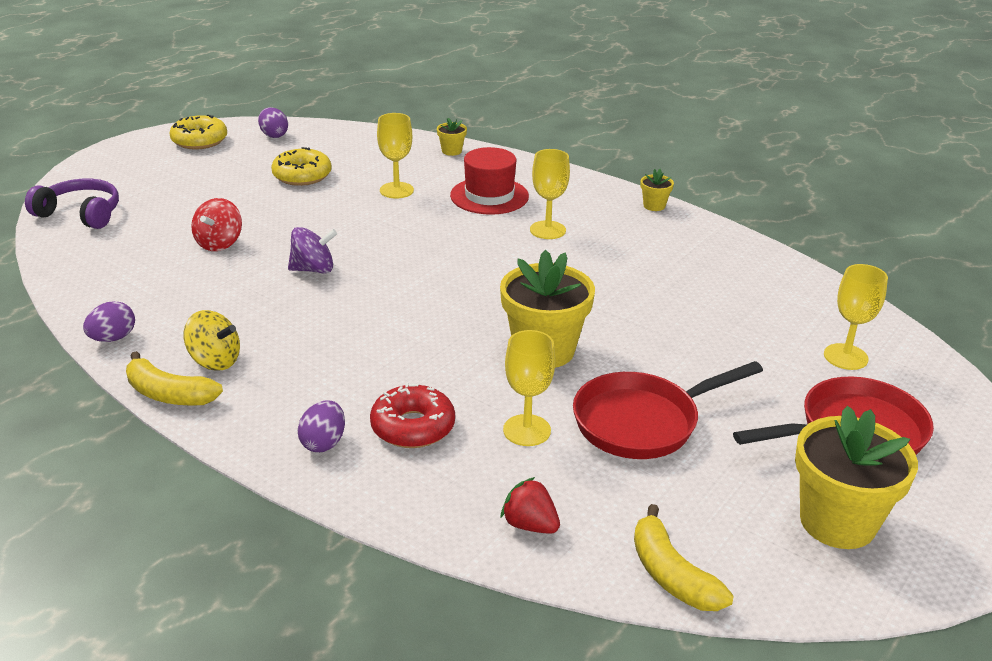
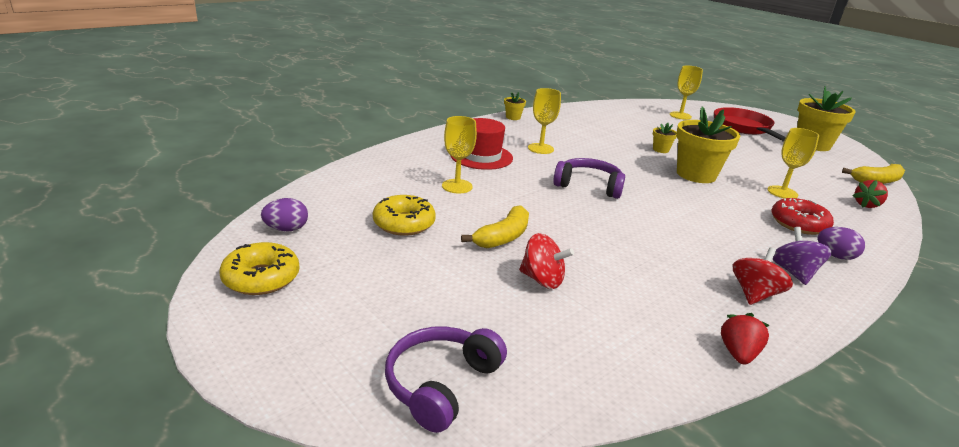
camera: 80 degrees left, 5 degrees down
purple egg [83,301,135,342] -> red strawberry [721,313,770,365]
yellow banana [126,351,223,406] -> yellow banana moved to [461,205,529,248]
yellow spinning top [183,310,240,371] -> red spinning top [733,247,793,305]
purple spinning top [288,227,337,274] -> purple spinning top moved to [773,227,832,285]
yellow flower pot [437,118,467,156] -> yellow flower pot moved to [653,123,677,153]
red pan [573,361,763,459] -> none
none -> purple headphones [553,158,625,199]

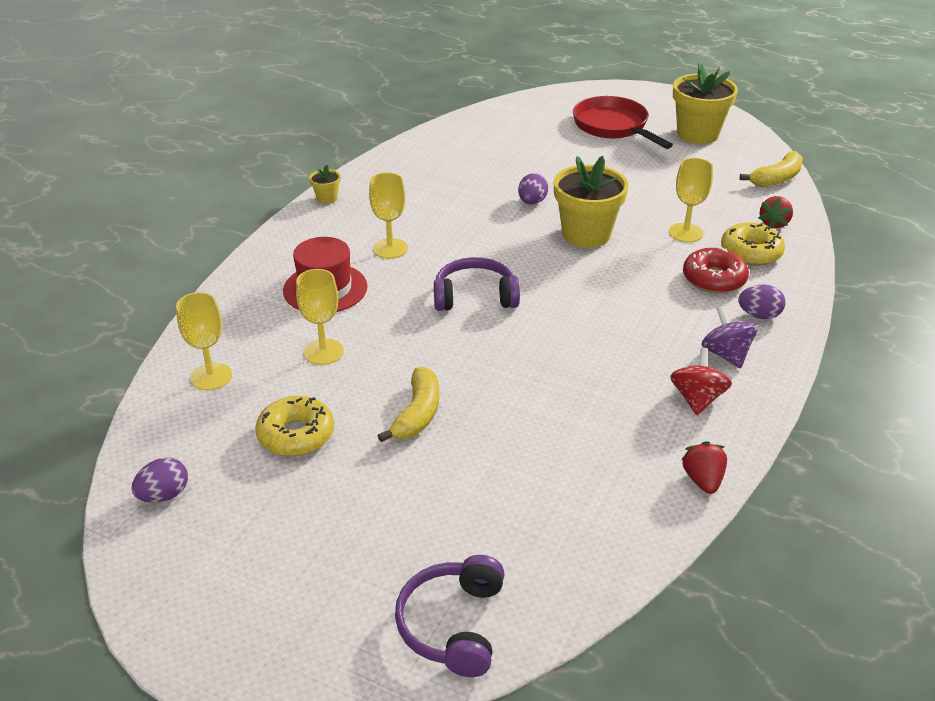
camera: 20 degrees left, 10 degrees up
yellow donut [220,242,300,295] -> yellow donut moved to [721,222,785,266]
red spinning top [519,233,574,289] -> none
yellow flower pot [653,123,677,153] -> purple egg [518,173,548,205]
yellow goblet [670,65,703,120] -> yellow goblet moved to [176,292,232,390]

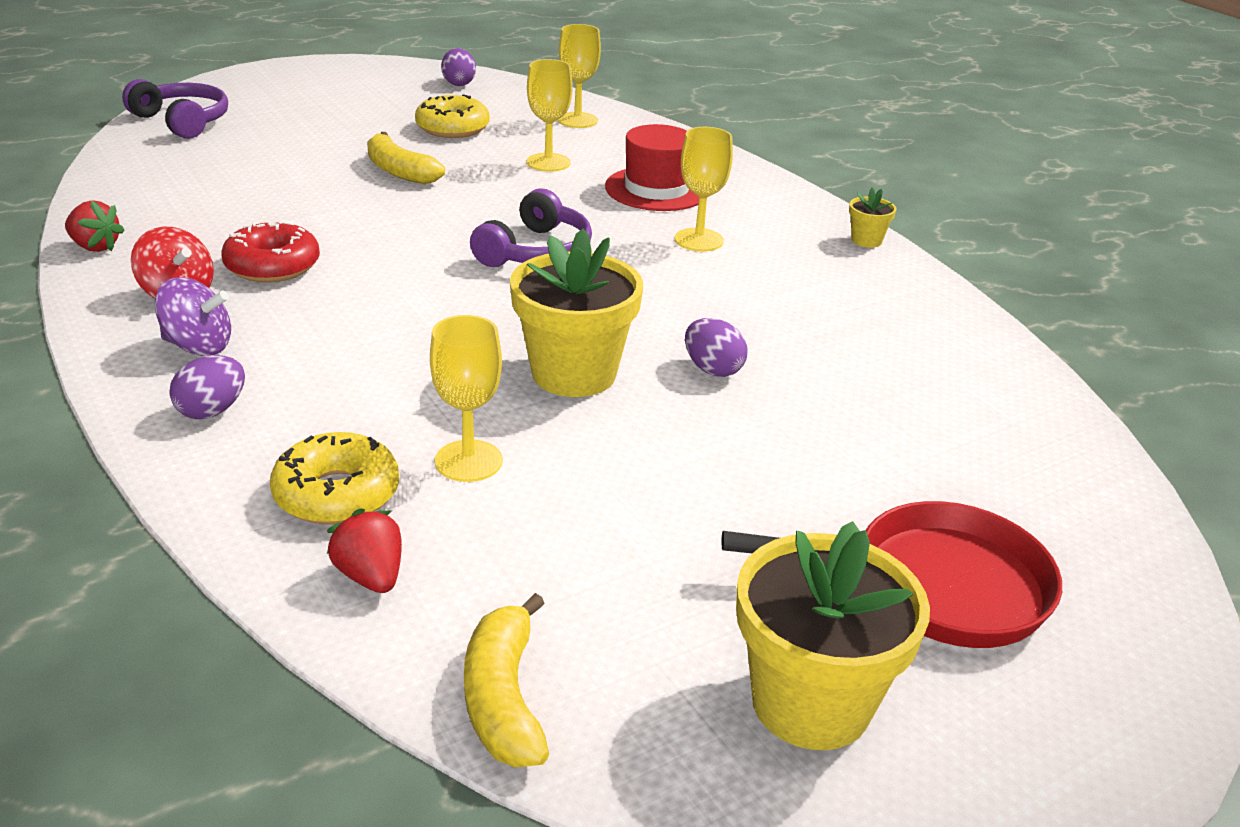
camera: 120 degrees right, 5 degrees down
red donut [683,247,749,294] -> red donut moved to [221,220,320,283]

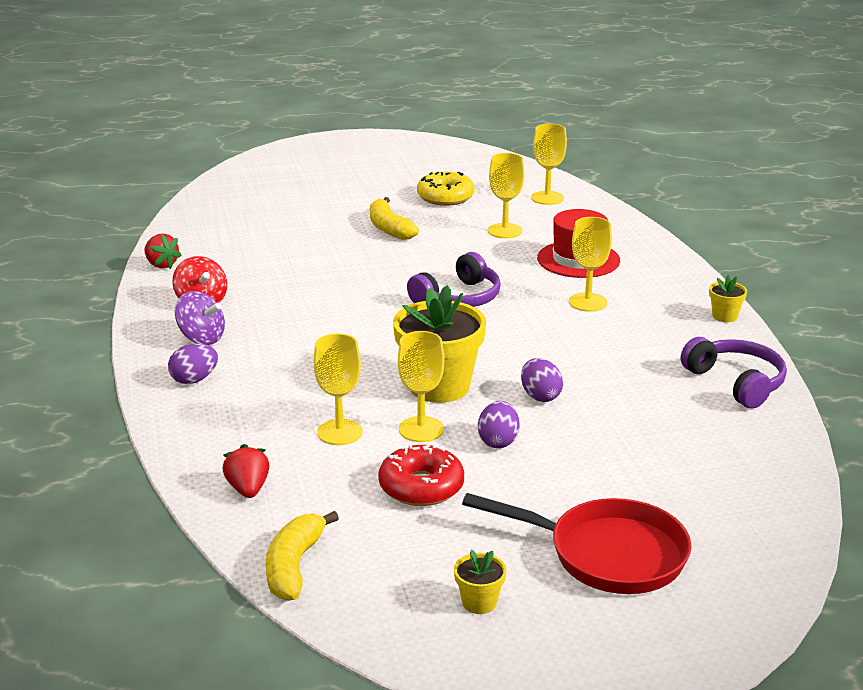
camera: 20 degrees right, 5 degrees down
purple headphones [122,79,228,139] -> purple headphones moved to [681,337,787,409]
red donut [221,220,320,283] -> red donut moved to [378,444,464,506]
yellow donut [270,432,399,525] -> none
purple egg [441,48,476,86] -> purple egg moved to [478,401,520,448]
yellow flower pot [736,521,930,750] -> yellow flower pot [454,550,507,614], size x0.45
none -> yellow goblet [398,331,444,442]

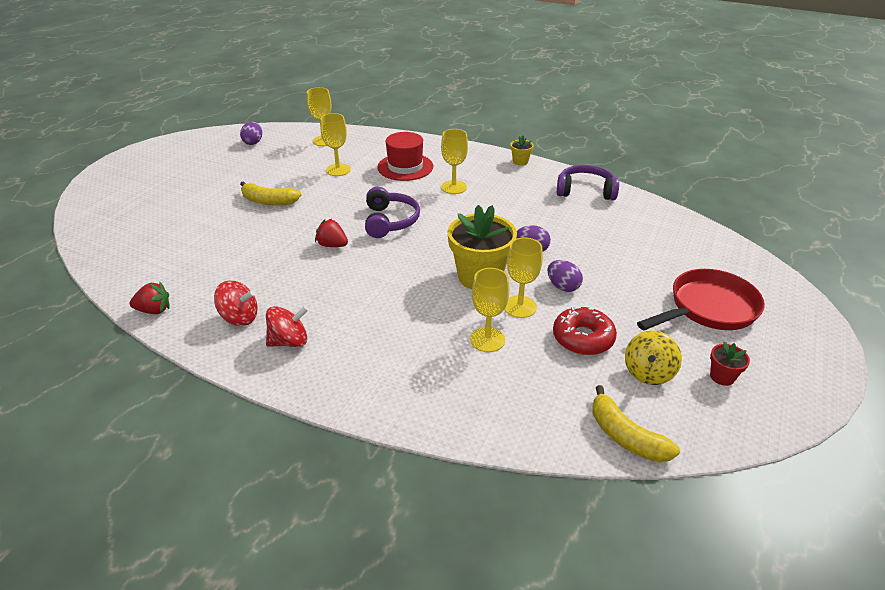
camera: 50 degrees left, 10 degrees up
purple egg [168,344,218,384] -> purple egg moved to [240,122,262,145]
purple spinning top [175,291,225,345] -> red spinning top [266,306,308,347]
red strawberry [223,444,270,498] -> red strawberry moved to [315,219,348,247]
yellow donut [417,172,475,206] -> none
yellow flower pot [454,550,507,614] -> red flower pot [710,341,750,386]
none -> yellow spinning top [625,331,682,385]

